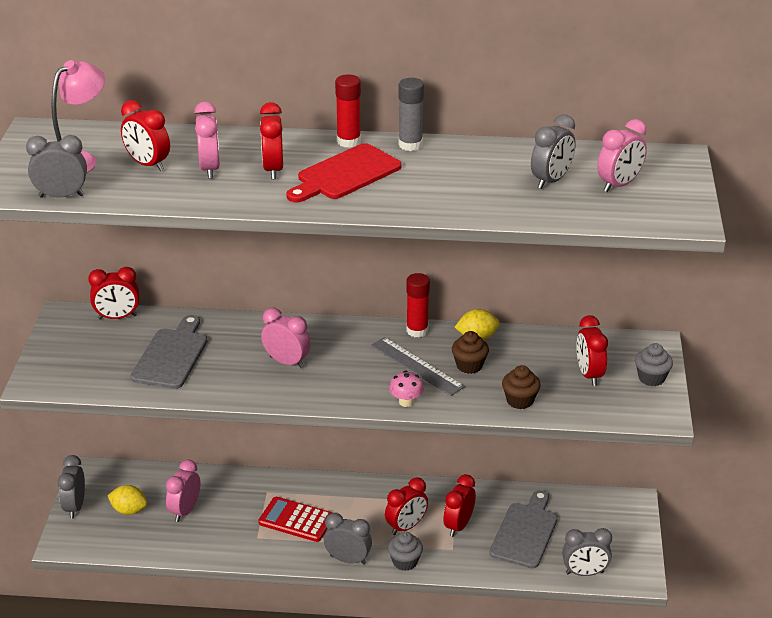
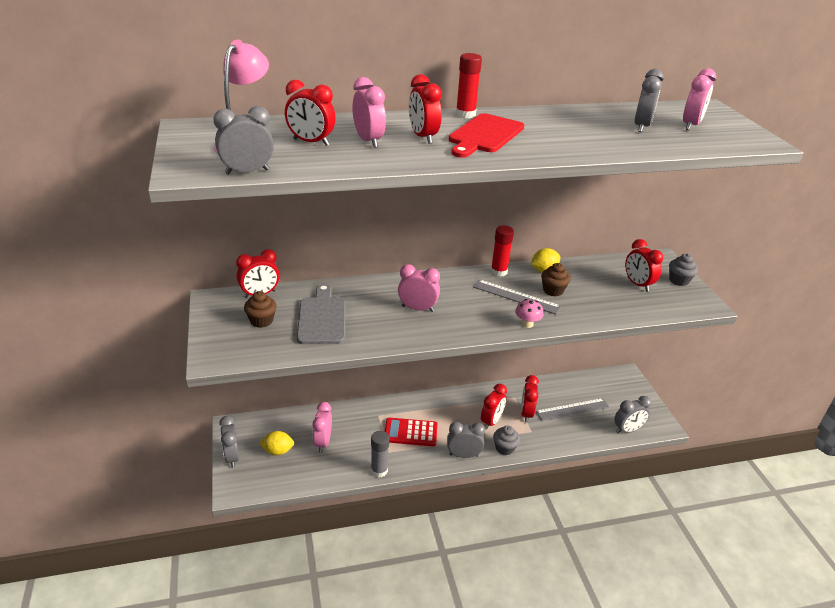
camera: 20 degrees left, 0 degrees up
grey glue stick [399,78,424,151] -> grey glue stick moved to [371,431,389,477]
grey cutting board [489,490,558,569] -> grey ruler [536,398,609,421]
brown cupcake [502,365,541,409] -> brown cupcake moved to [244,291,277,328]

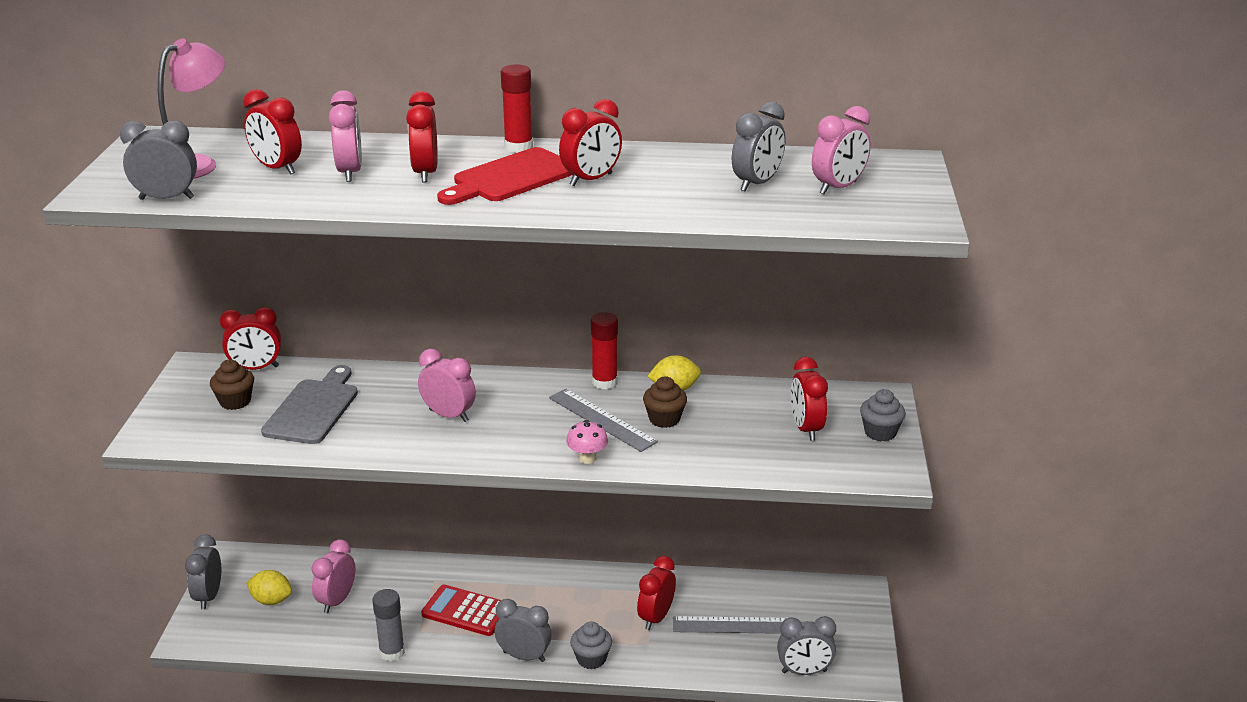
camera: 20 degrees right, 5 degrees down
red clock [481,384,507,430] -> red clock moved to [559,99,622,186]

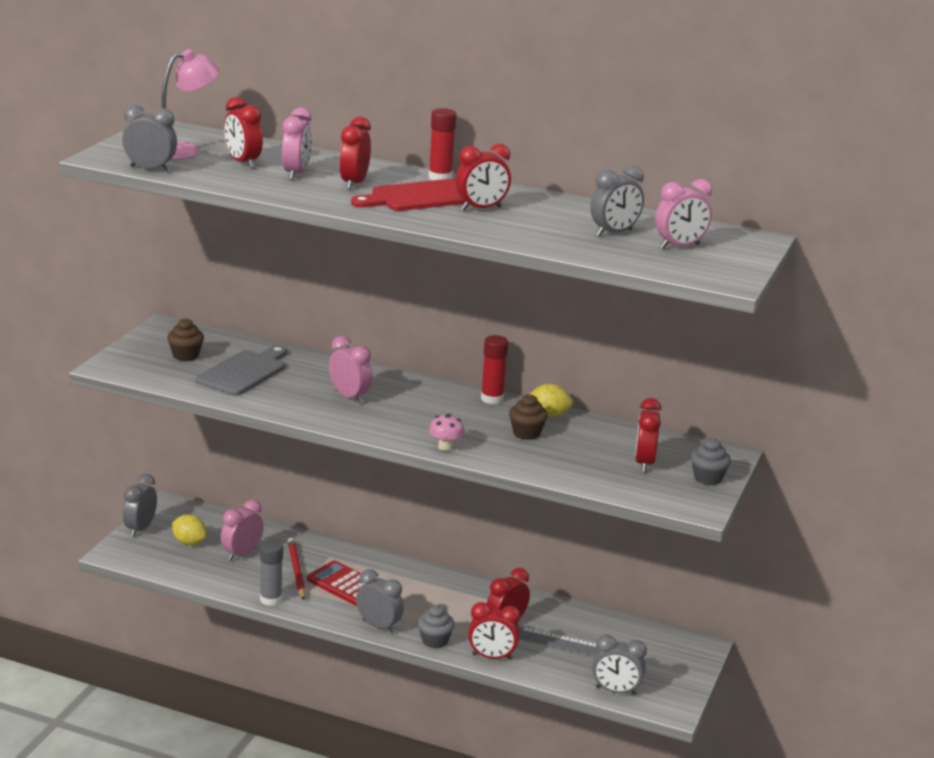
camera: 15 degrees right, 5 degrees down
red clock [220,307,281,370] -> red clock moved to [468,602,520,660]
grey ruler [549,389,658,452] -> none
none -> red pencil [288,538,306,601]

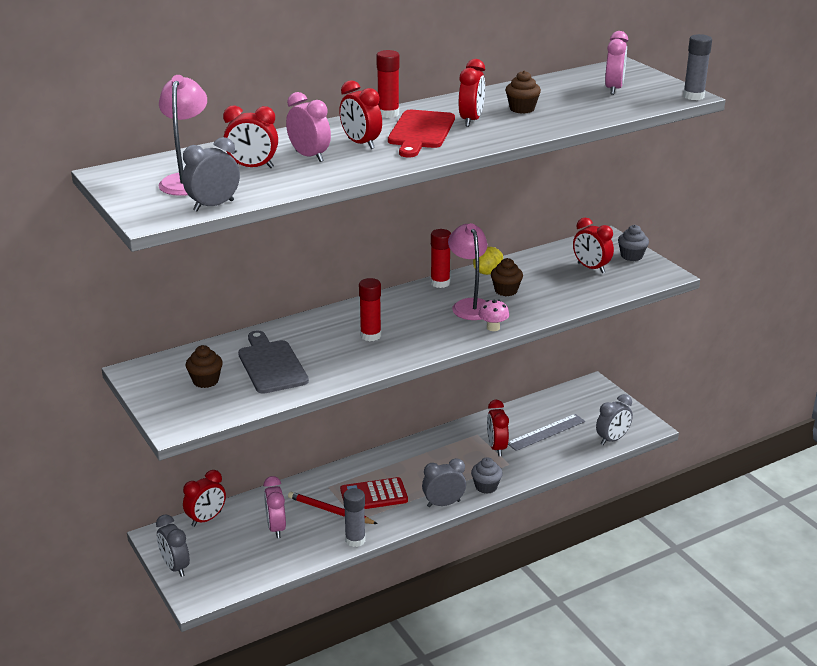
camera: 50 degrees left, 5 degrees up
yellow lemon [172,515,207,545] -> none
pink clock [329,336,372,404] -> red glue stick [359,278,381,341]
red clock [468,602,520,660] -> red clock moved to [183,470,226,527]
grey clock [590,165,644,236] -> none
none -> pink lamp [448,223,487,320]
none -> brown cupcake [505,70,541,114]
none -> grey glue stick [683,34,712,100]

